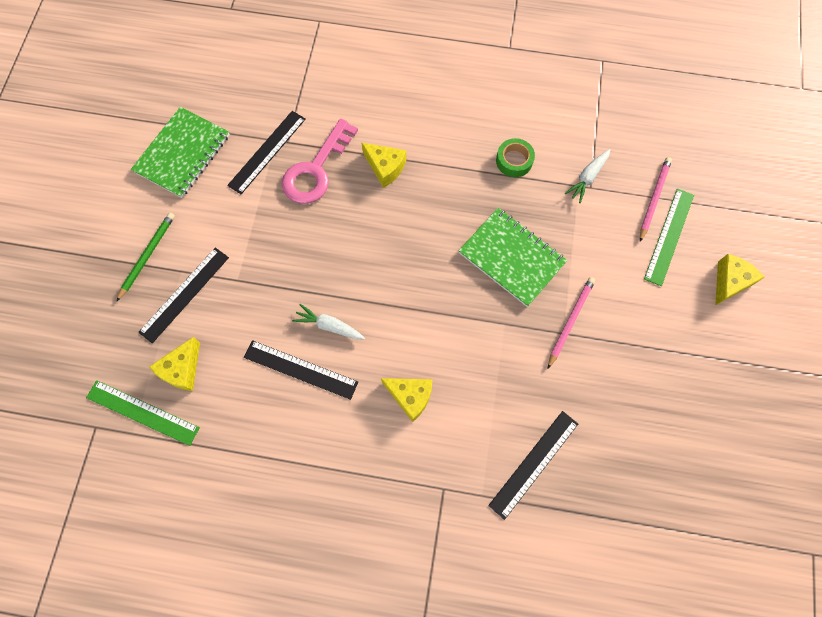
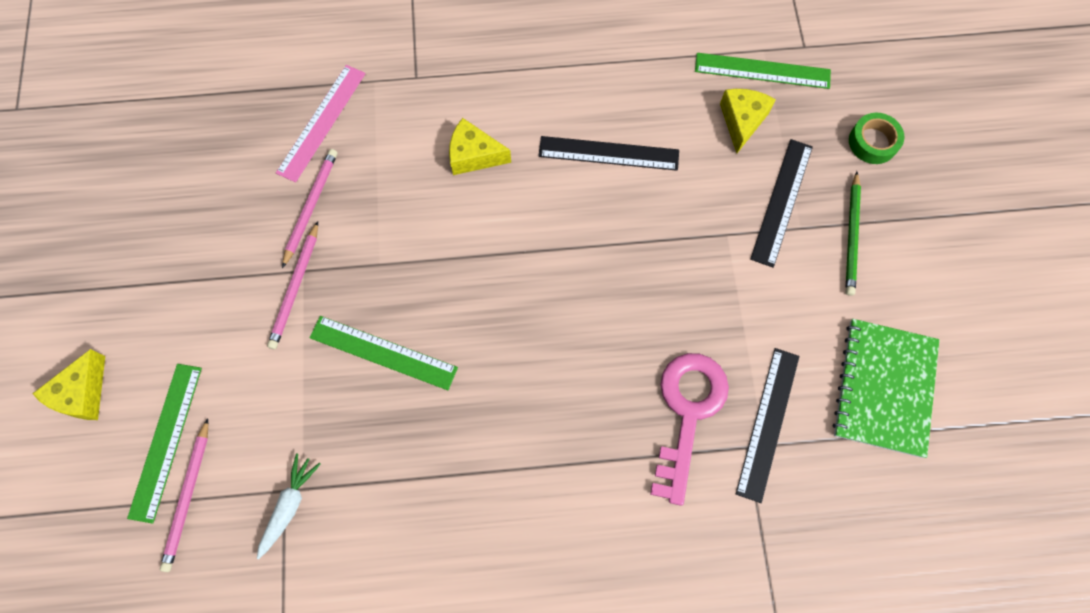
camera: 165 degrees right, 0 degrees up
white carrot [292,304,365,340] -> none
yellow cheese [362,143,406,188] -> none
green notebook [458,208,567,307] -> green ruler [309,316,458,390]
black ruler [488,411,578,520] -> pink ruler [276,65,366,182]
green tape [496,138,535,177] -> green tape moved to [849,113,905,164]
none -> pink pencil [282,149,337,268]

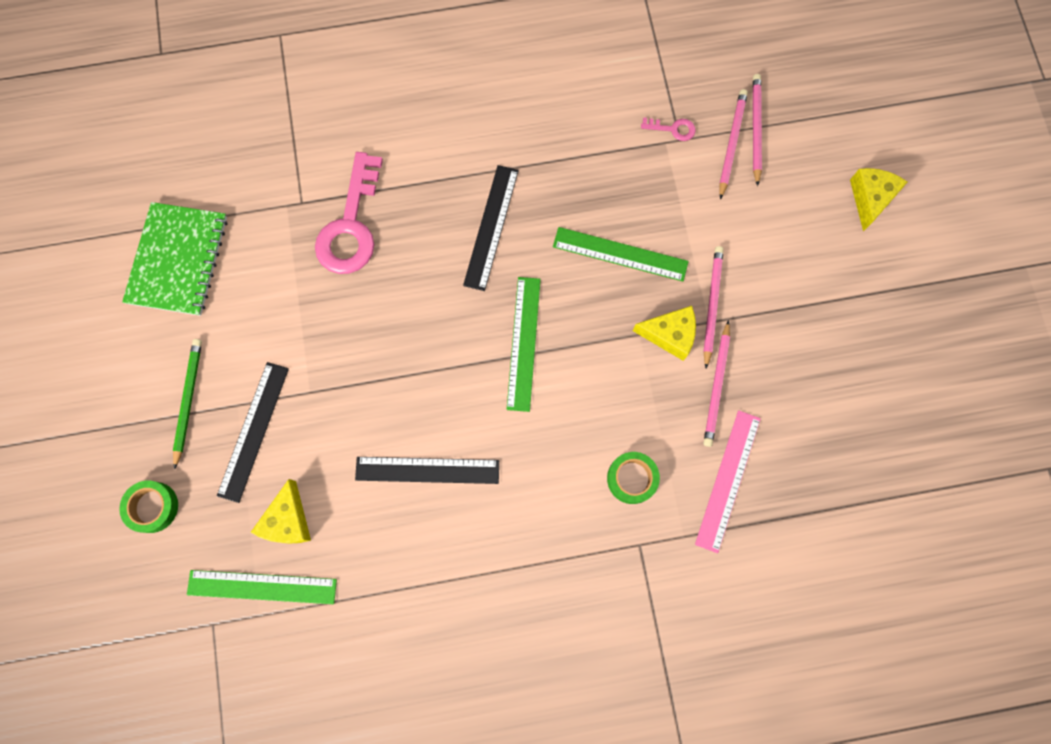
camera: 175 degrees right, 5 degrees up
green ruler [127,364,202,524] -> green ruler moved to [507,277,541,412]
white carrot [257,453,321,559] -> pink key [641,117,696,141]
yellow cheese [449,118,511,175] -> yellow cheese moved to [633,306,696,361]
black ruler [736,348,799,503] -> black ruler moved to [463,165,519,291]
none -> green tape [607,452,660,504]
none -> pink pencil [719,89,748,200]

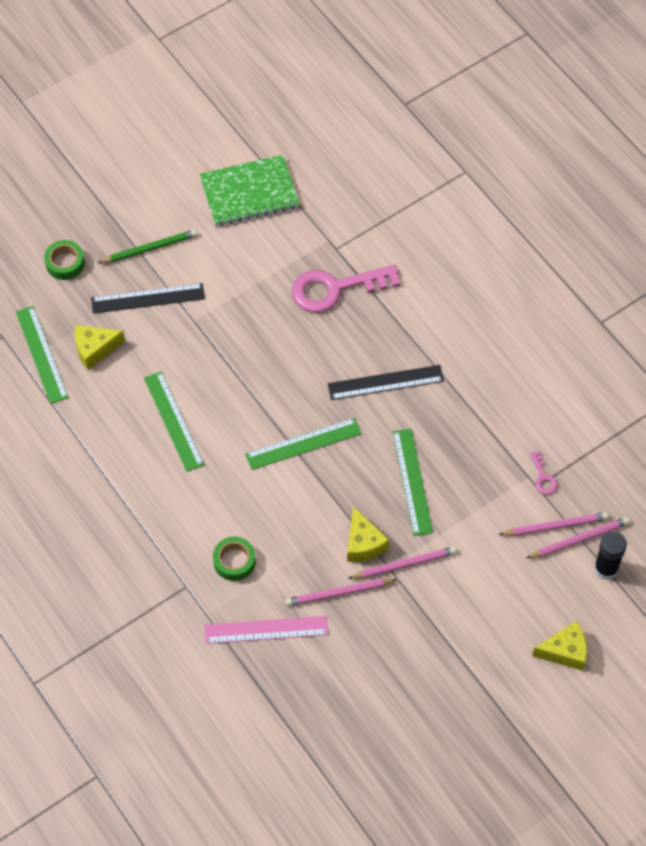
camera: 65 degrees right, 15 degrees down
black ruler [355,457,499,484] -> green ruler [144,371,204,472]
none -> black glue stick [594,531,627,580]

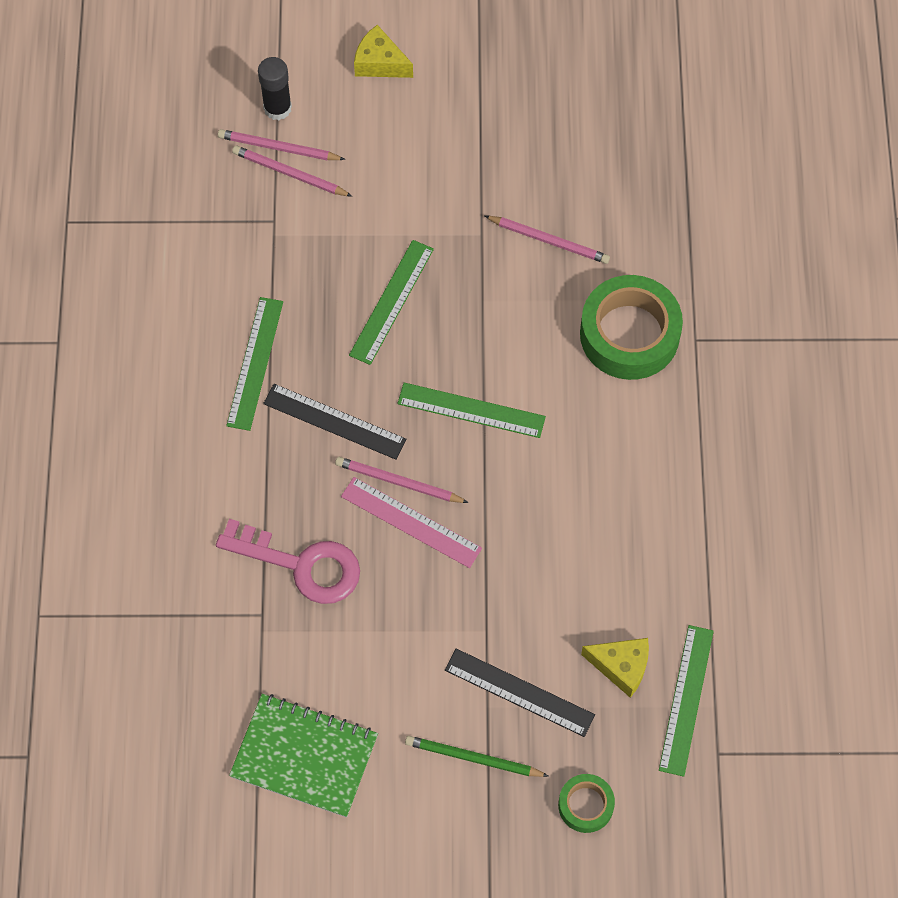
camera: 145 degrees left, 5 degrees up
green ruler [144,371,204,472] -> green ruler moved to [226,297,283,431]
pink ruler [205,616,328,644] -> pink ruler moved to [341,477,482,568]
green tape [213,536,256,581] -> green tape [580,275,683,380], size x1.97
yellow cheese [347,506,389,562] -> none
pink pencil [348,546,457,579] -> pink pencil moved to [335,457,469,503]
pink key [530,451,558,495] -> none

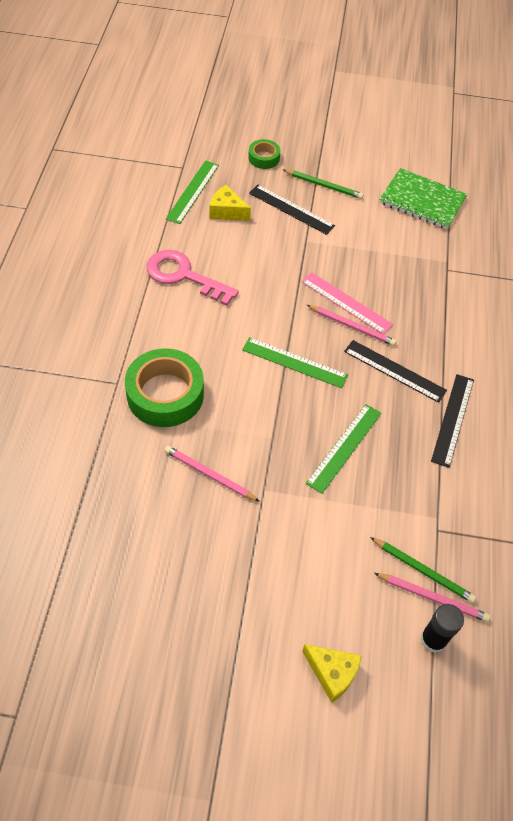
camera: 175 degrees left, 10 degrees down
pink key [216,519,360,604] -> pink key moved to [147,250,239,306]
green ruler [226,297,283,431] -> black ruler [431,374,474,468]
pink pencil [232,145,352,197] -> green pencil [370,537,476,603]

